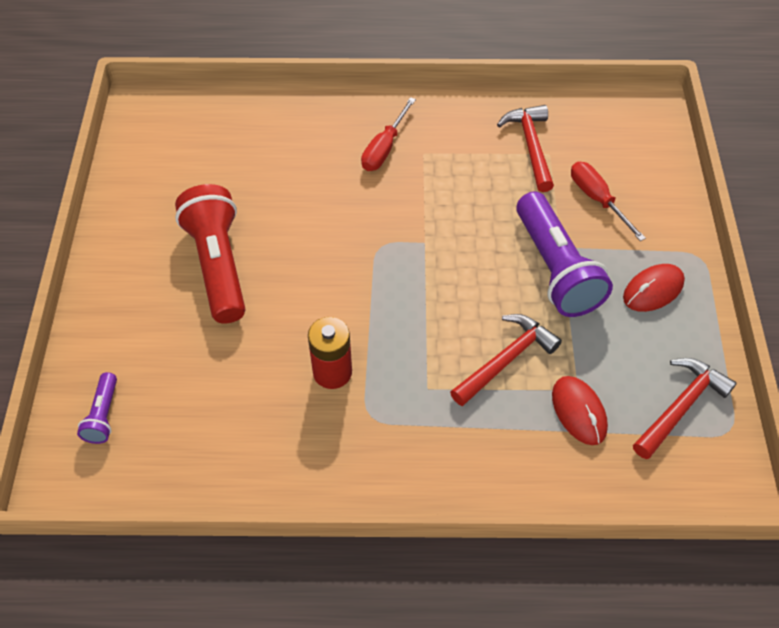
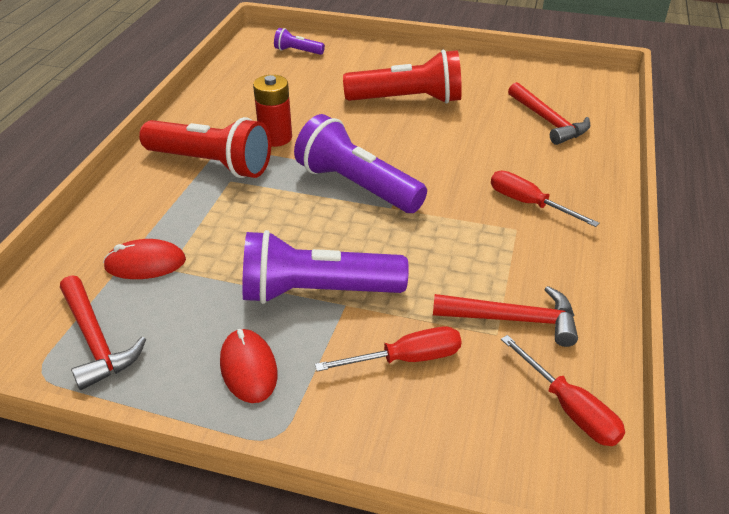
camera: 105 degrees right, 15 degrees down
red hammer [450,314,562,406] -> red hammer moved to [508,82,590,145]
none -> red flashlight [139,117,271,178]
none -> purple flashlight [294,114,427,213]
none -> red screwdriver [501,335,625,446]

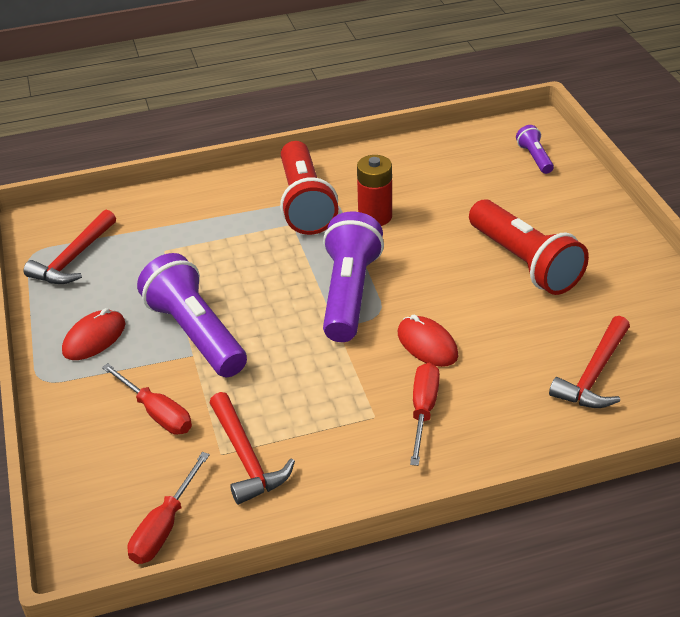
camera: 60 degrees right, 0 degrees up
red mouse [103,239,186,279] -> red mouse moved to [398,315,458,367]

